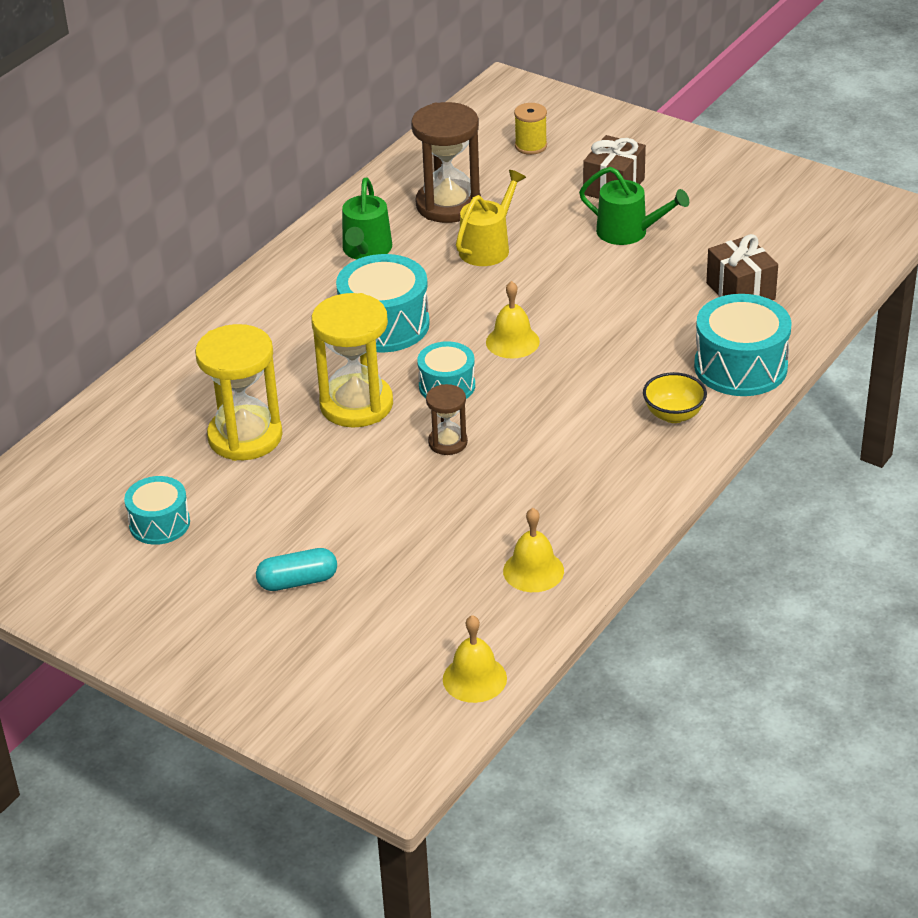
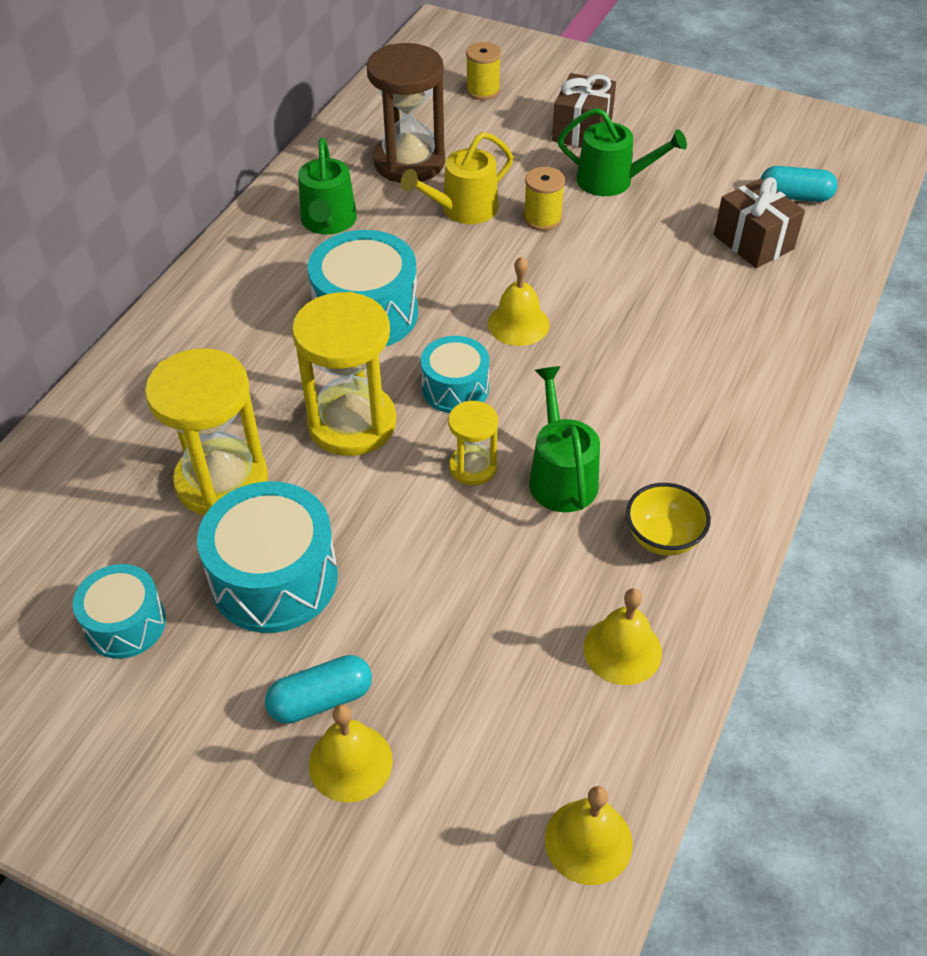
camera: 10 degrees left, 10 degrees up
brown hourglass [426,384,468,455] -> yellow hourglass [448,401,498,485]
yellow watering can [456,170,526,266] -> yellow watering can turned 150 degrees counterclockwise [401,132,513,224]
yellow bowl [643,372,707,423] -> yellow bowl moved to [626,483,711,556]
turquoise drum [694,294,792,396] -> turquoise drum moved to [197,481,338,633]
none -> yellow bell [309,704,393,803]
none -> yellow spool [523,167,565,231]
none -> green watering can [529,366,600,512]
none -> turquoise capsule [761,166,838,202]

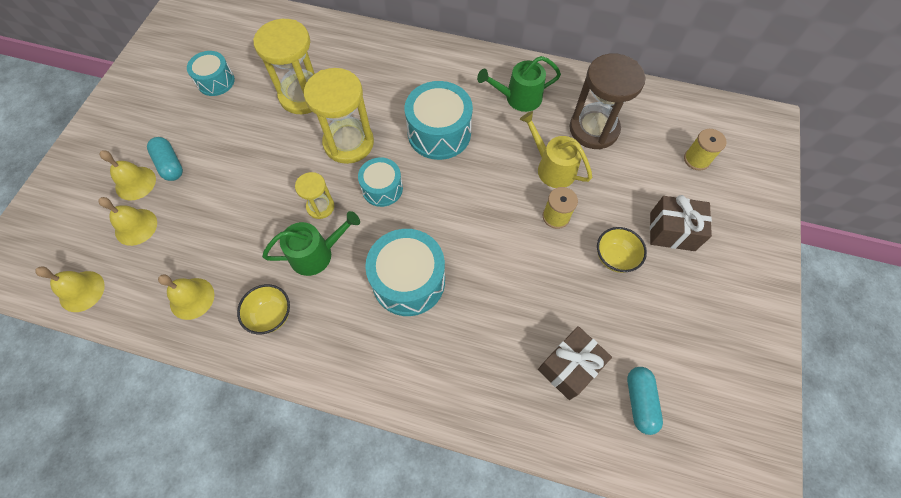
camera: 80 degrees right, 15 degrees up
turquoise drum [197,481,338,633] -> turquoise drum moved to [365,229,445,316]
yellow bell [488,256,550,346] -> yellow bell moved to [98,197,157,246]
green watering can [558,108,687,196] -> yellow bowl [597,227,647,273]

